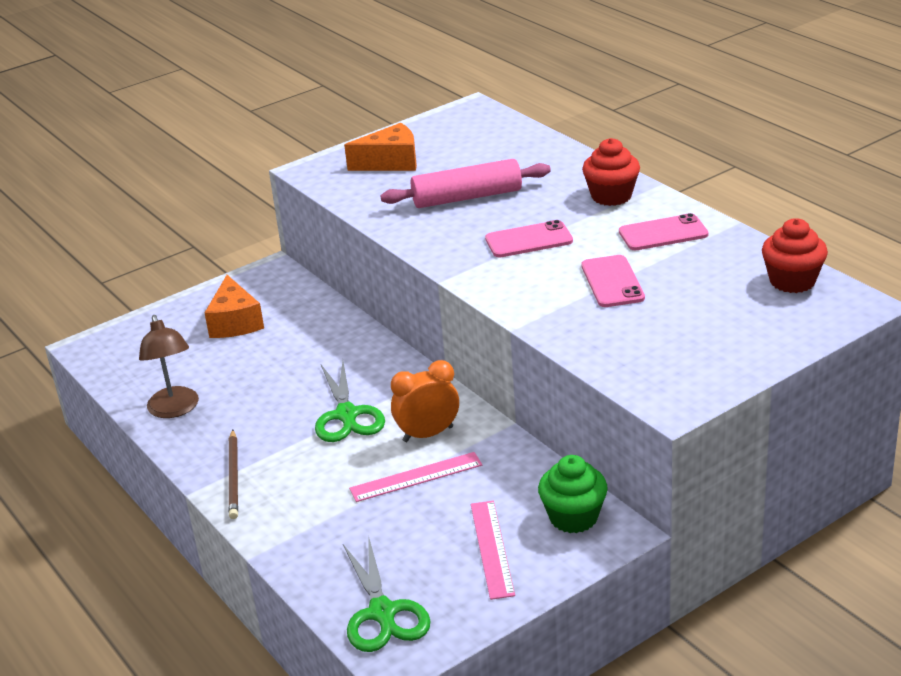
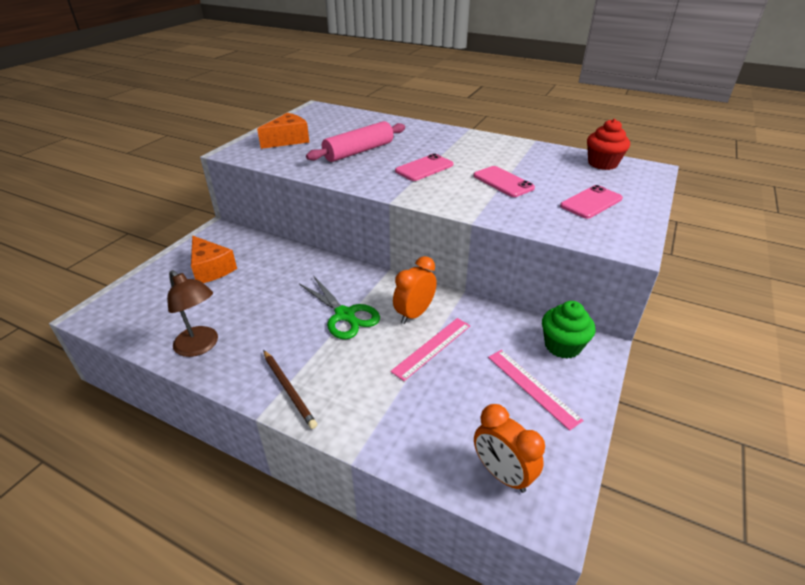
camera: 30 degrees left, 5 degrees up
green scissors [343,535,431,652] -> orange clock [474,404,545,493]
red cupcake [582,138,640,206] -> none
pink phone [619,213,708,250] -> pink phone moved to [560,185,623,219]

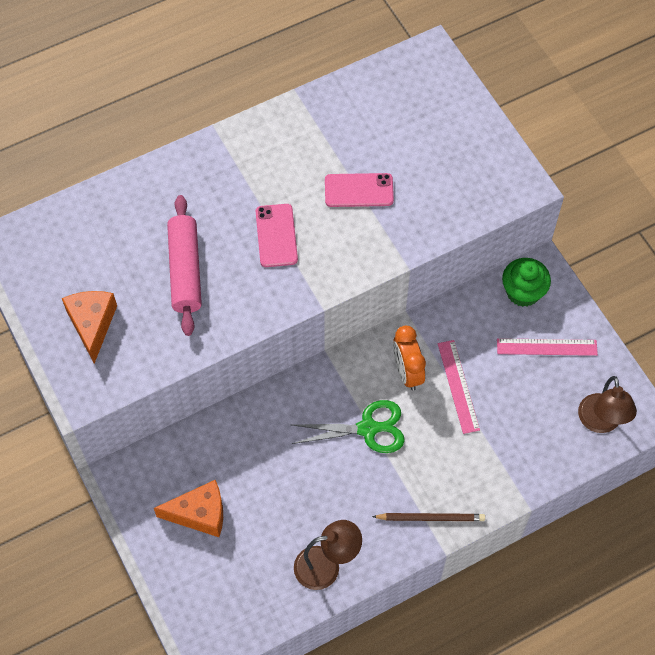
camera: 55 degrees left, 25 degrees up
orange clock [474,404,545,493] -> brown lamp [578,376,637,433]
pink phone [560,185,623,219] -> none
red cupcake [587,119,630,170] -> none

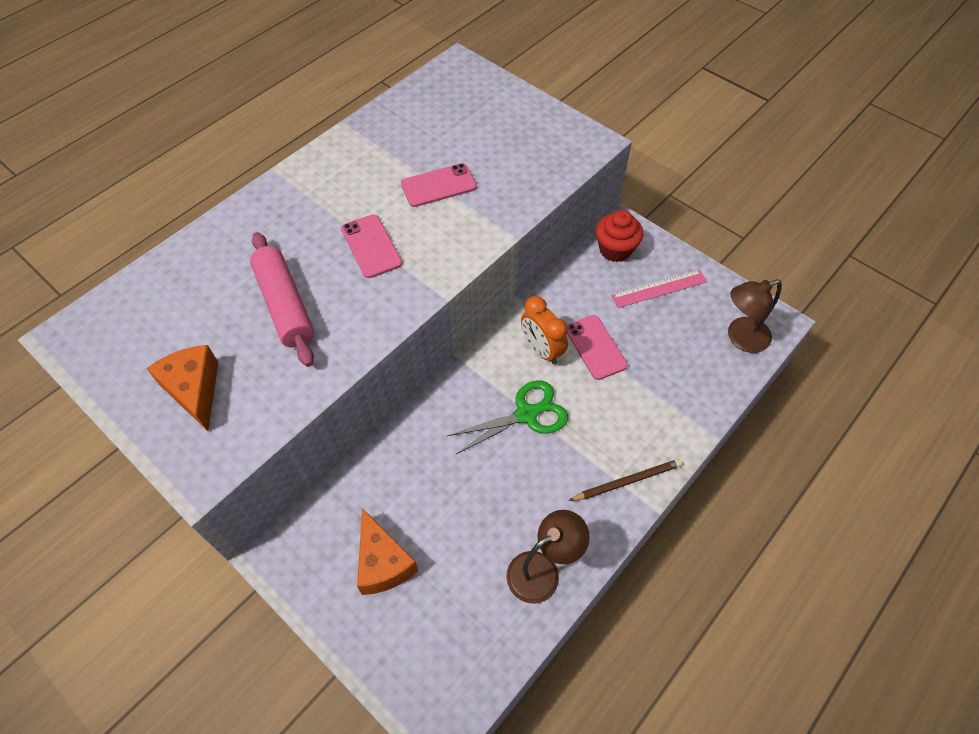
camera: 20 degrees left, 5 degrees down
orange cheese [154,480,223,537] -> orange cheese turned 90 degrees clockwise [357,508,418,595]
pink ruler [438,340,480,434] -> pink phone [567,315,628,380]
green cupcake [502,258,551,307] -> red cupcake [596,210,643,262]
brown lamp [578,376,637,433] -> brown lamp turned 90 degrees clockwise [728,279,782,353]

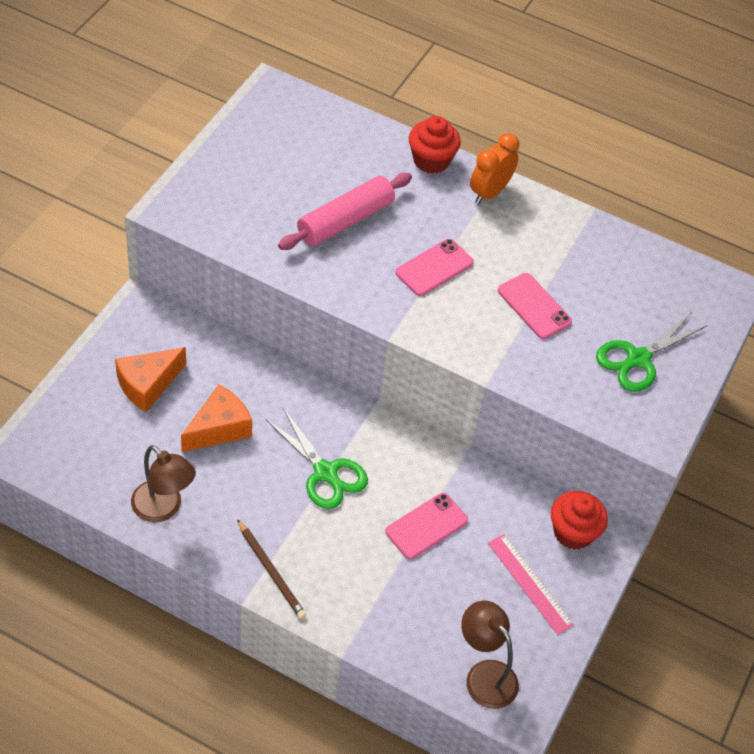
camera: 70 degrees right, 5 degrees down
orange cheese [146,345,218,431] -> orange cheese moved to [181,384,252,452]
orange clock [521,296,568,364] -> orange clock moved to [470,133,519,204]
none -> red cupcake [409,116,461,174]
none -> green scissors [596,312,708,392]

